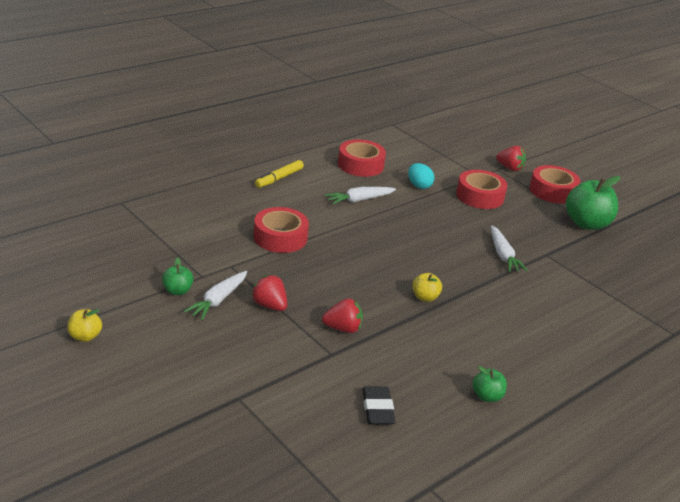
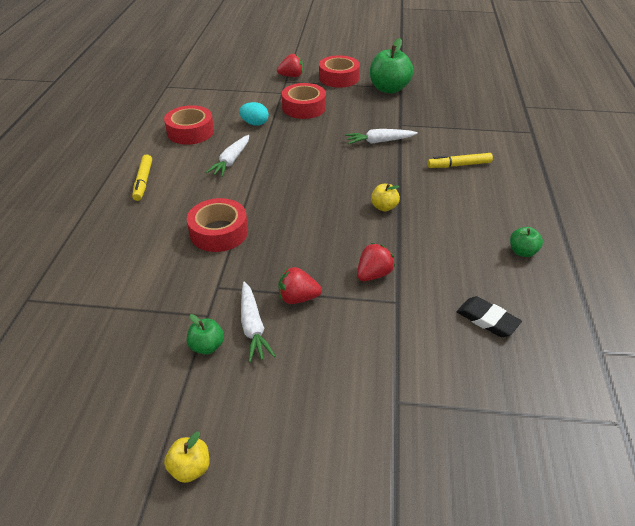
camera: 40 degrees left, 10 degrees up
white carrot [491,225,528,272] -> white carrot turned 135 degrees clockwise [345,129,418,144]
none -> yellow marker [427,153,493,168]

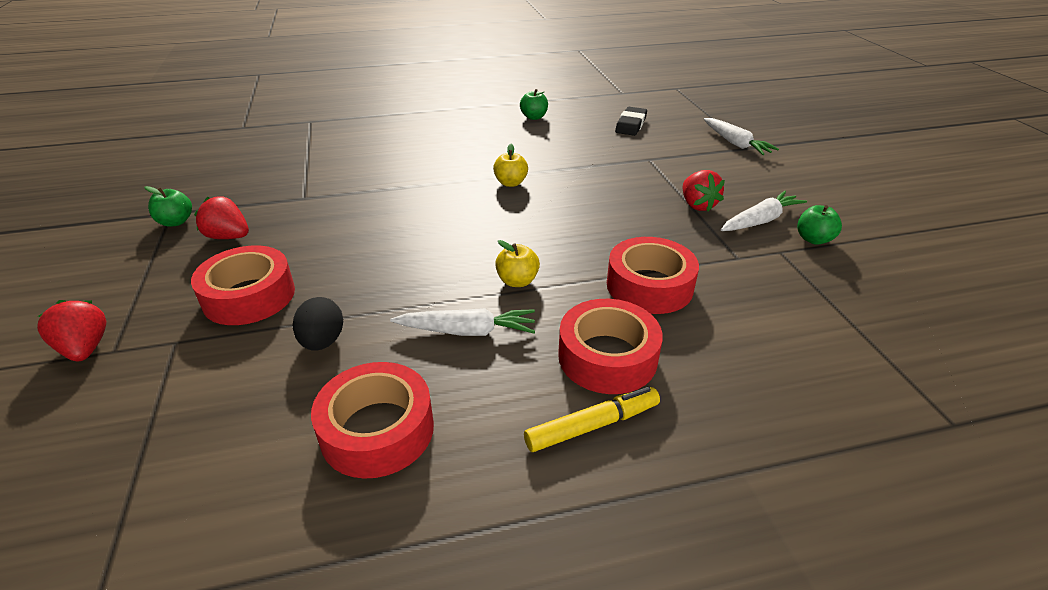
camera: 110 degrees left, 5 degrees down
yellow apple [164,431,209,483] -> yellow apple moved to [495,240,540,287]
turquoise egg [239,102,269,126] -> black egg [293,297,343,351]
red tape [319,55,360,88] -> red tape moved to [558,299,663,394]
white carrot [345,129,418,144] -> white carrot moved to [704,118,779,155]
red strawberry [357,243,395,281] -> red strawberry moved to [194,196,249,239]
green apple [370,38,414,94] -> green apple [144,186,192,227], size x0.50
yellow marker [427,153,493,168] -> none

